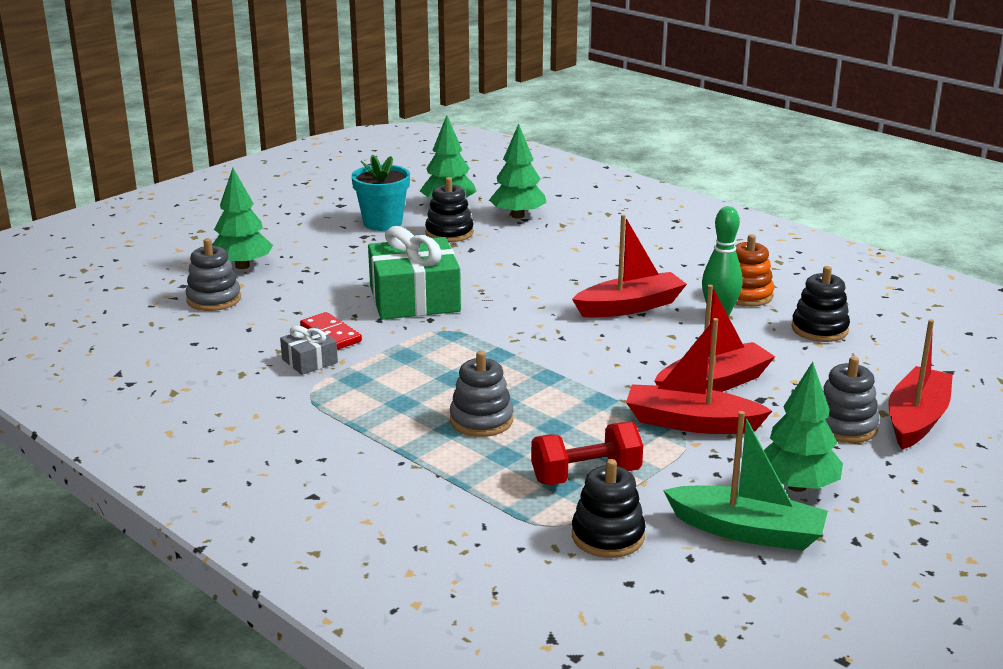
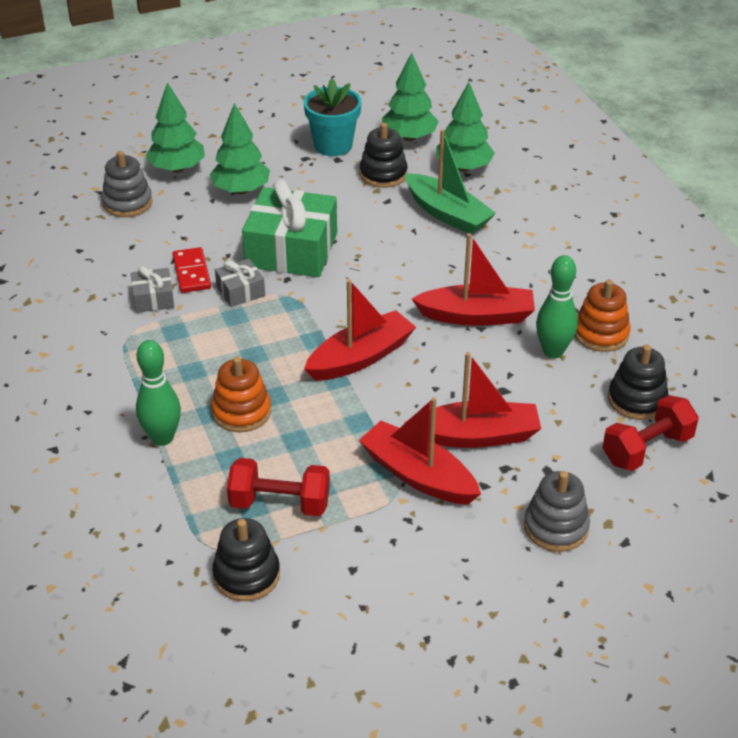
camera: 25 degrees right, 15 degrees up
grey stacking toy [450,351,513,437] -> orange stacking toy [211,356,271,432]
green boat [663,411,828,551] -> green boat moved to [405,129,496,234]
green tree [764,362,843,492] -> green tree moved to [210,103,270,194]
red boat [889,319,953,450] -> red boat moved to [304,279,416,381]
none -> green bowling pin [136,340,181,446]
none -> grey gift [215,259,265,307]
none -> red dumbbell [602,395,699,471]

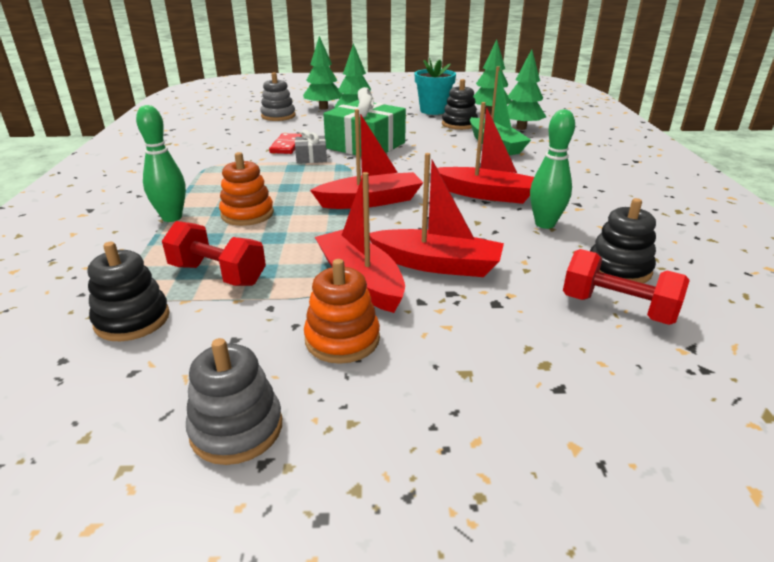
camera: 20 degrees right, 10 degrees down
grey gift [131,266,174,313] -> none
grey stacking toy [524,471,590,552] -> grey stacking toy moved to [186,338,282,465]
orange stacking toy [575,279,630,352] -> orange stacking toy moved to [304,259,380,364]
red dumbbell [602,395,699,471] -> red dumbbell turned 45 degrees clockwise [563,249,690,325]

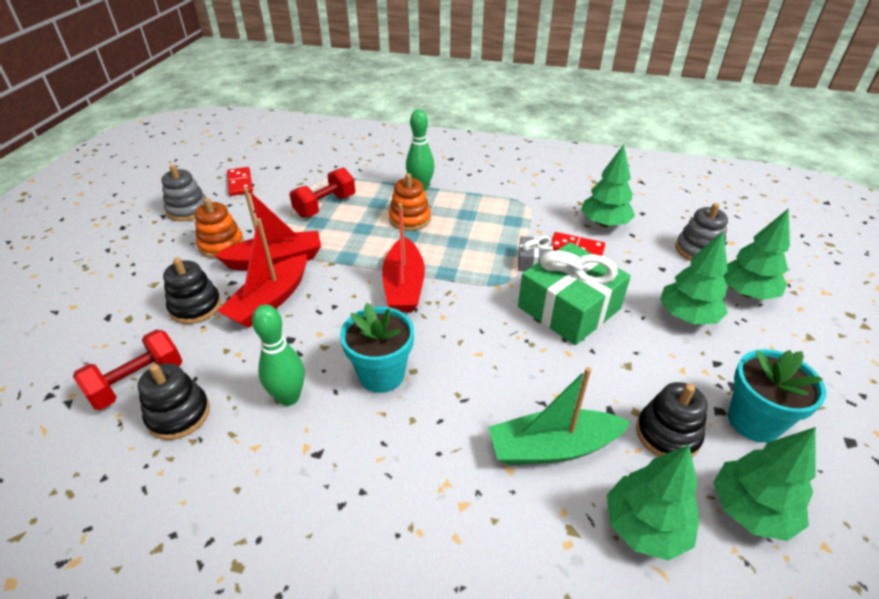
camera: 105 degrees right, 10 degrees up
black stacking toy [88,242,170,341] -> black stacking toy moved to [163,258,221,324]
red boat [437,102,534,204] -> turquoise flower pot [340,303,414,393]
none -> red domino [227,167,253,196]
none -> green tree [581,144,635,227]

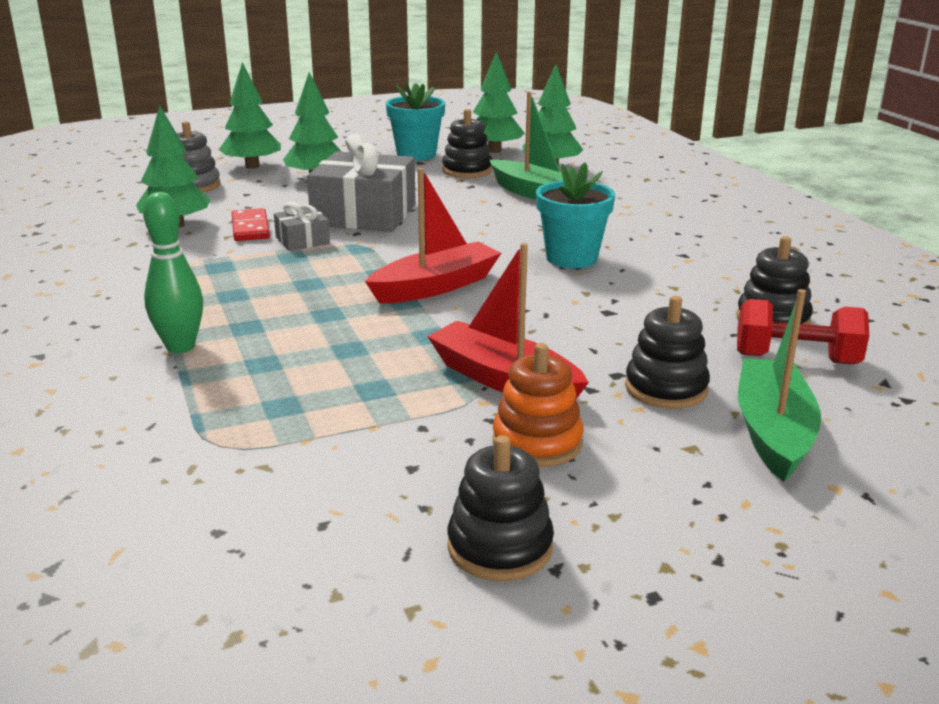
camera: 125 degrees left, 15 degrees down
grey stacking toy [162,165,206,221] -> black stacking toy [447,435,554,581]
red boat [217,218,307,328] -> none
red domino [227,167,253,196] -> none
green bowling pin [252,304,305,406] -> none
red dumbbell [289,168,355,218] -> none
orange stacking toy [389,173,431,231] -> none
green gift [518,242,631,345] -> grey gift [307,134,416,232]
none -> green boat [738,289,821,482]

